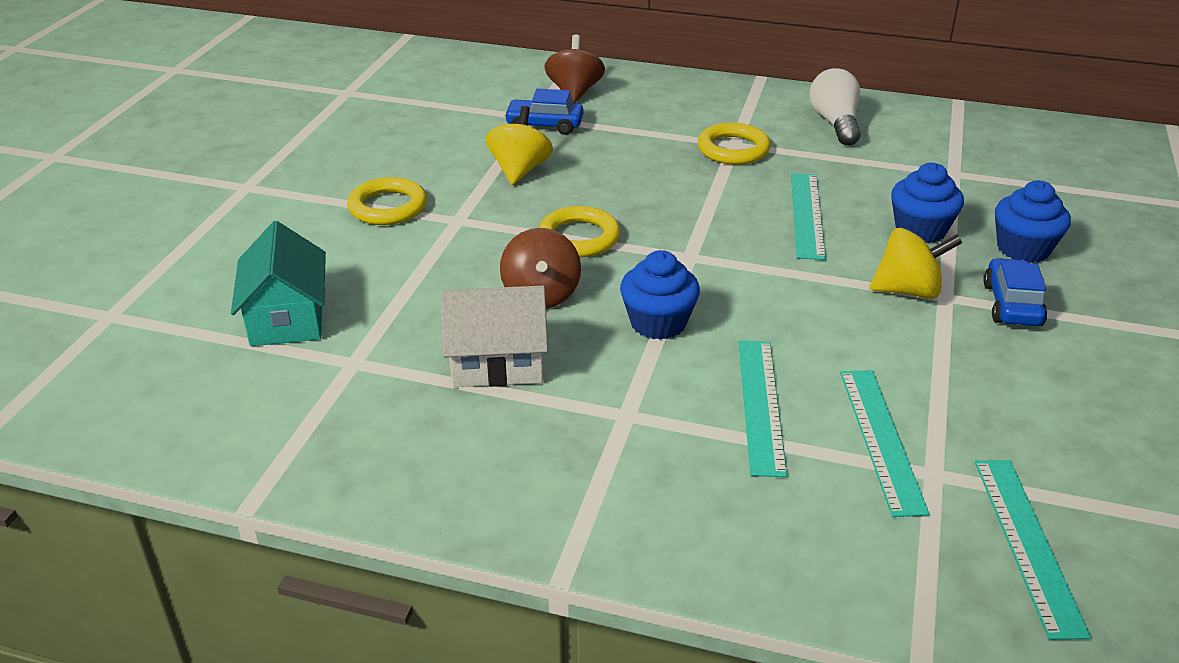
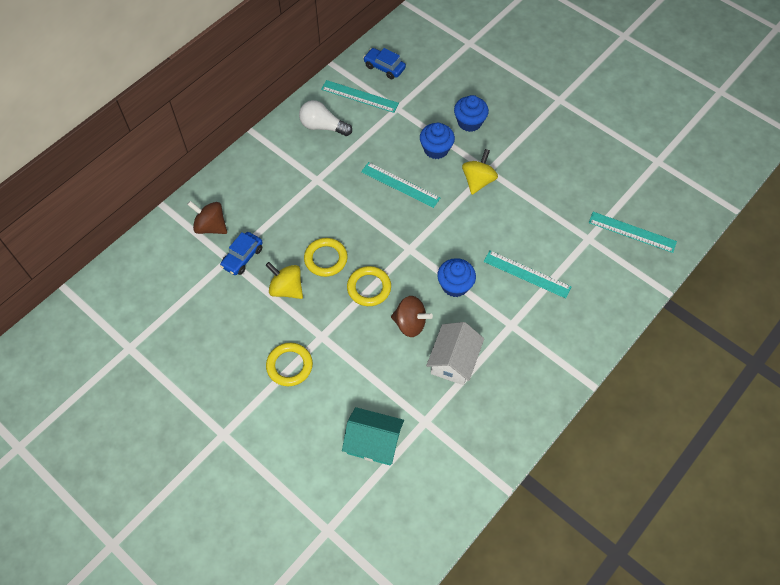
camera: 65 degrees left, 25 degrees up
yellow ring [698,123,771,165] -> yellow ring moved to [304,238,348,277]
turquoise ruler [840,370,930,517] -> turquoise ruler moved to [321,80,399,113]
blue car [983,258,1047,326] -> blue car moved to [363,48,406,79]

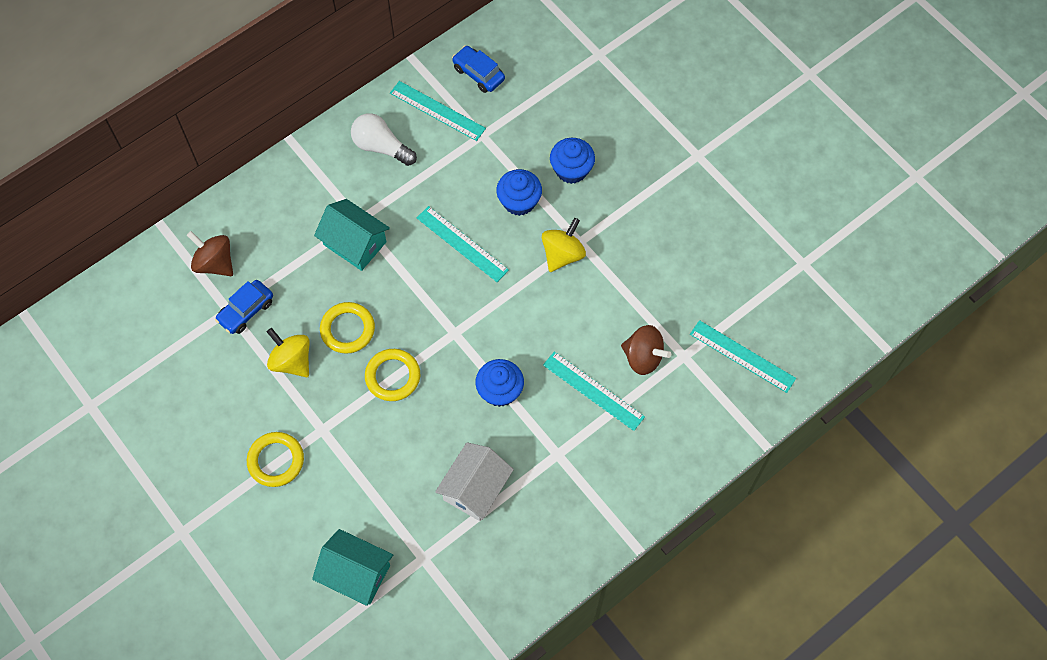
camera: 10 degrees right, 5 degrees up
brown spinning top [391,296,433,337] -> brown spinning top moved to [621,325,671,375]
none -> turquoise house [314,199,390,271]

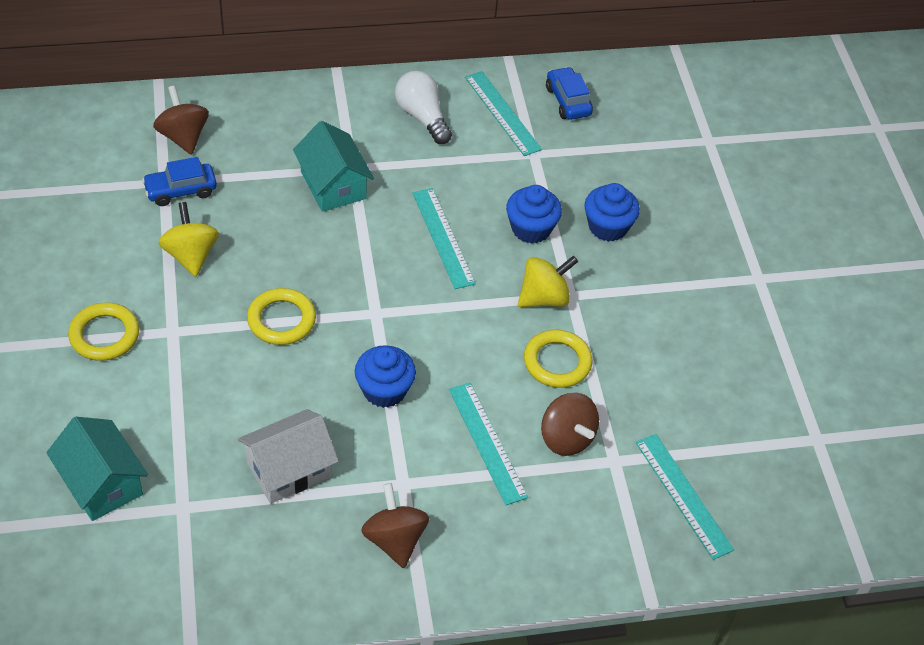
camera: 25 degrees right, 15 degrees down
yellow ring [320,302,375,354] -> yellow ring moved to [524,330,592,388]
none -> brown spinning top [361,483,429,568]

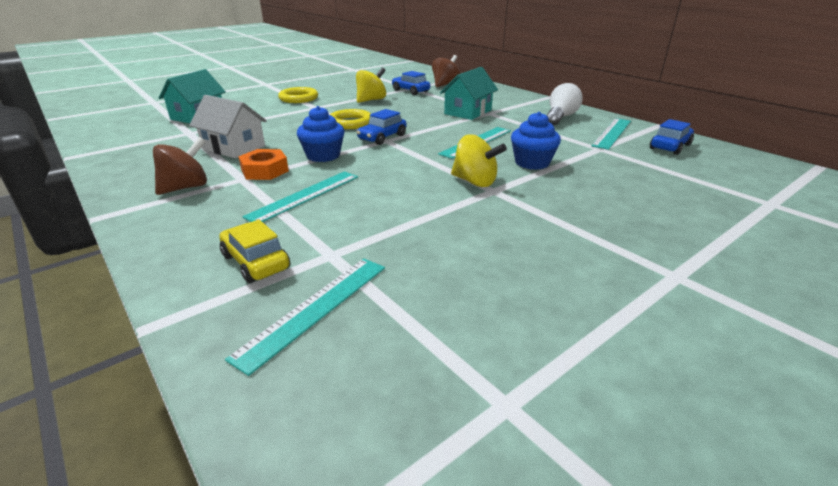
camera: 65 degrees right, 20 degrees down
yellow ring [524,330,592,388] -> none
brown spinning top [541,393,599,456] -> none
blue cupcake [584,183,640,242] -> none
none -> yellow car [219,220,290,283]
none -> orange nut [238,149,289,180]
none -> blue car [357,109,406,145]

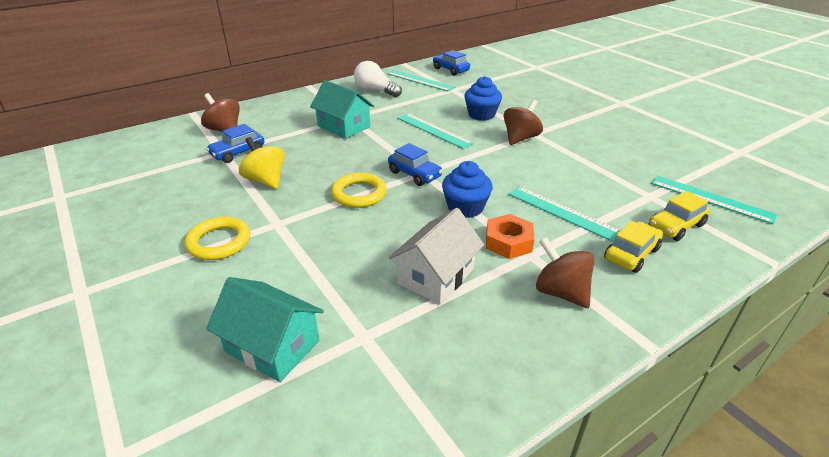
camera: 85 degrees left, 5 degrees up
yellow spinning top [451,134,507,187] -> brown spinning top [503,99,543,145]
none -> yellow car [604,221,663,273]

